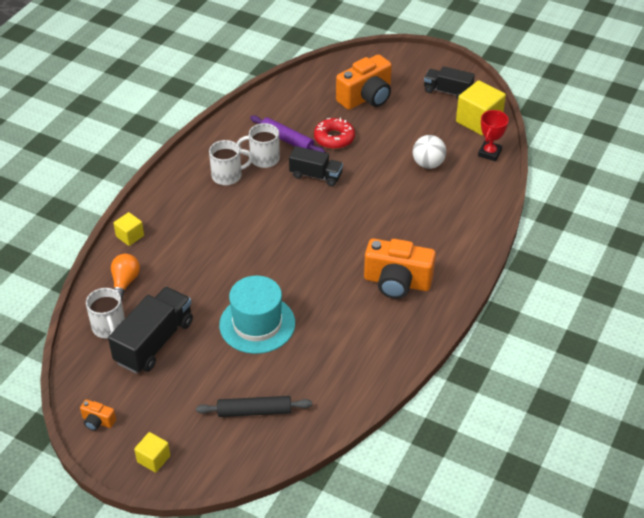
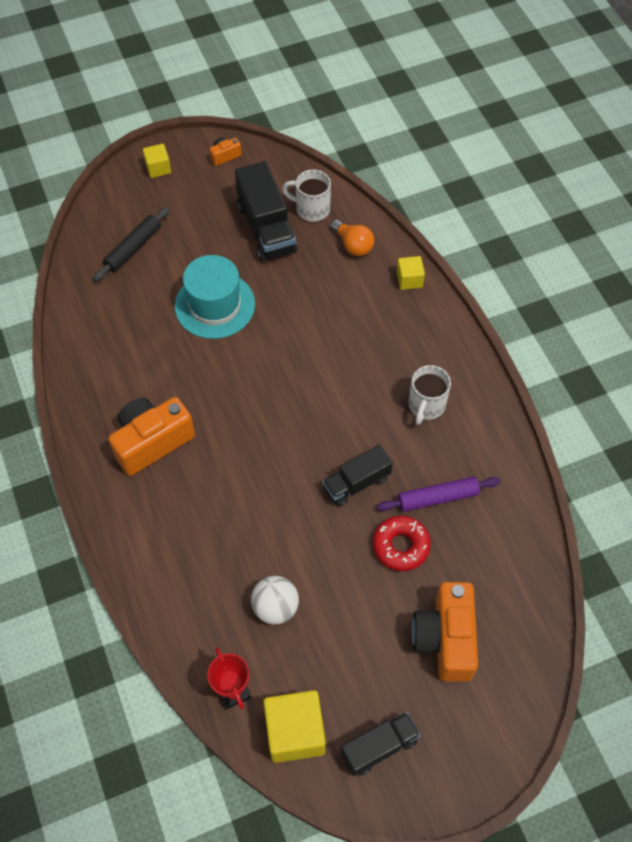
camera: 130 degrees right, 15 degrees up
white mug [237,123,280,168] -> none

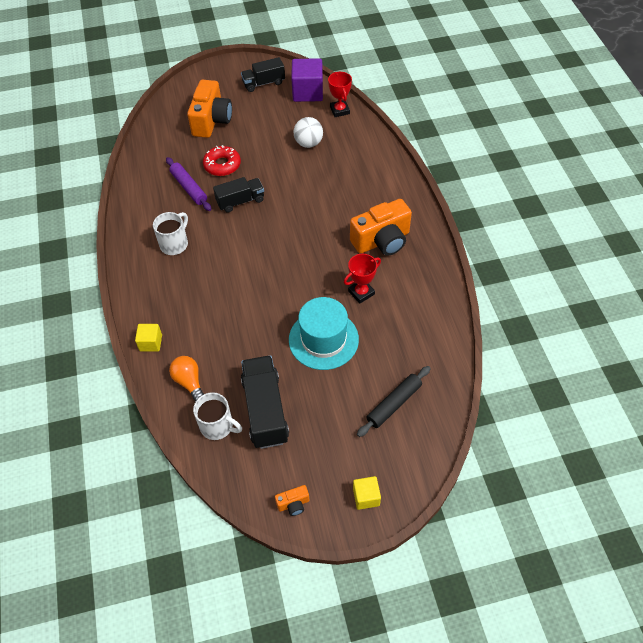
camera: 170 degrees left, 5 degrees down
yellow cube [263,690,326,763] -> purple cube [291,58,323,102]
purple rolling pin [377,476,500,512] -> purple rolling pin turned 60 degrees clockwise [166,157,211,211]
none -> red trophy [344,254,381,304]

